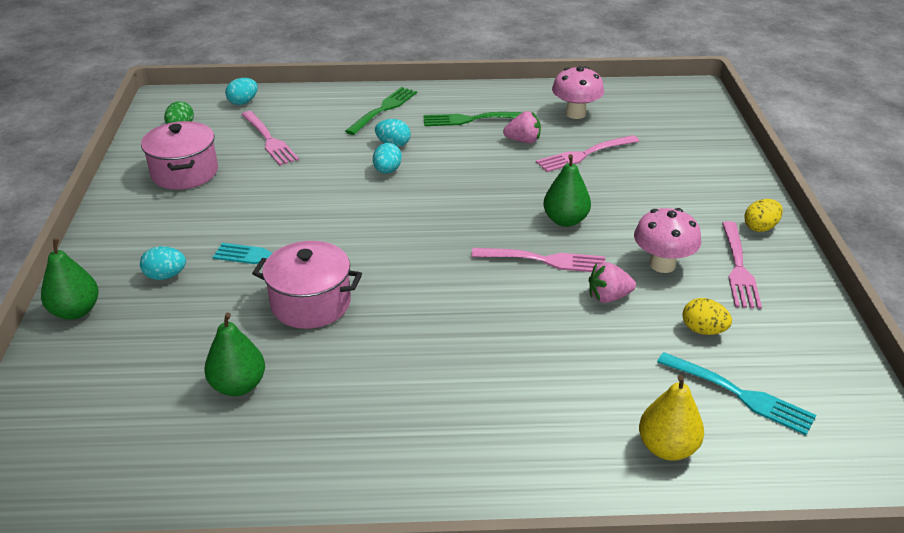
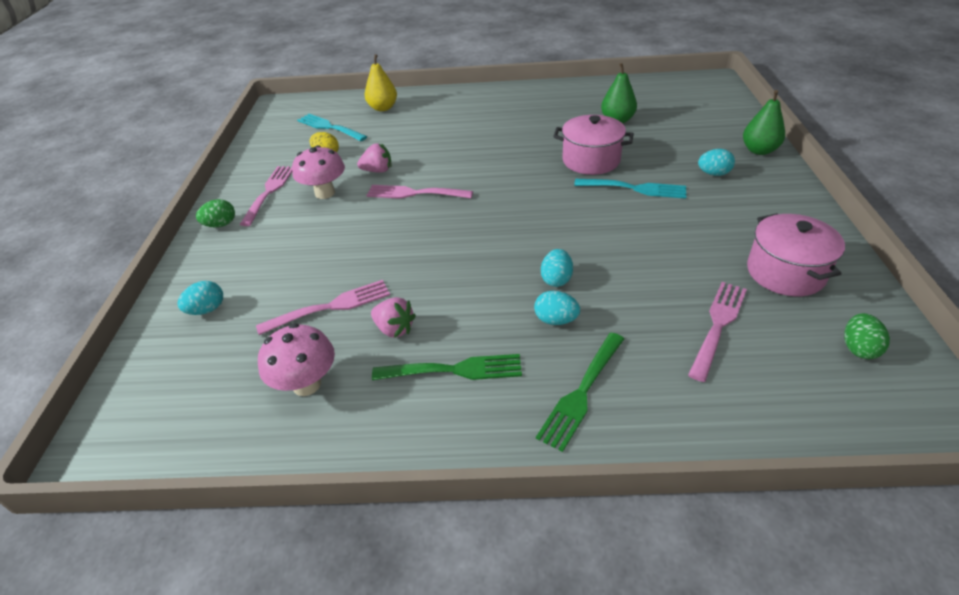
camera: 175 degrees left, 5 degrees up
turquoise egg [225,78,258,105] -> turquoise egg moved to [177,281,223,315]
pink fork [241,111,299,166] -> pink fork turned 60 degrees clockwise [688,282,747,382]
pink strawberry [503,111,541,143] -> pink strawberry turned 150 degrees counterclockwise [371,297,416,338]
green pear [543,154,591,227] -> none
yellow egg [744,199,783,232] -> green egg [196,199,235,227]

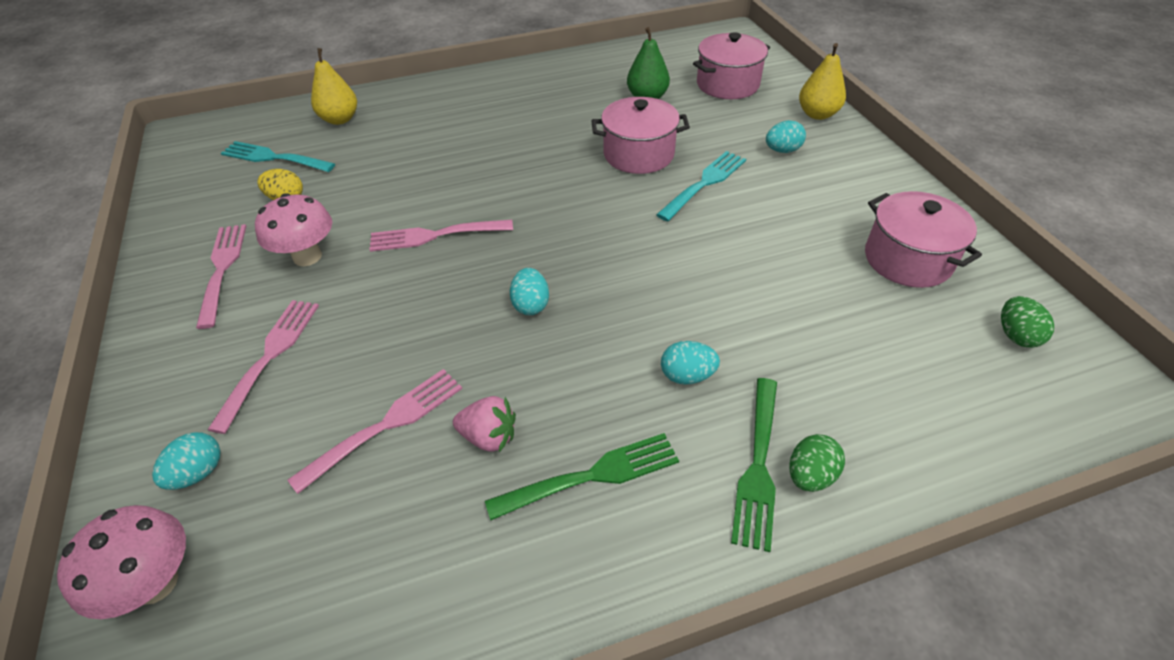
camera: 20 degrees left, 5 degrees up
green egg [196,199,235,227] -> green egg moved to [789,434,845,492]
pink mushroom [258,323,335,396] -> pink mushroom moved to [57,505,186,619]
pink strawberry [357,143,392,173] -> none
turquoise egg [541,249,573,287] -> turquoise egg moved to [510,268,549,315]
turquoise fork [574,179,686,199] -> turquoise fork turned 45 degrees counterclockwise [656,151,746,221]
pink fork [688,282,747,382] -> pink fork moved to [208,300,319,434]
green pear [743,90,785,155] -> yellow pear [799,43,846,120]
none -> pink pot [693,32,770,99]

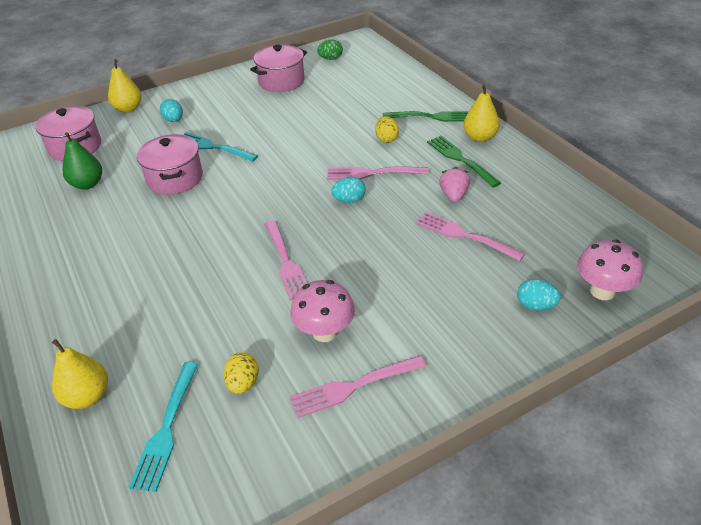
camera: 100 degrees left, 5 degrees down
pink fork [208,300,319,434] -> pink fork moved to [327,166,428,180]
turquoise egg [661,341,720,385] -> yellow egg [376,116,399,143]
green egg [789,434,845,492] -> none
none -> yellow pear [463,84,500,142]

